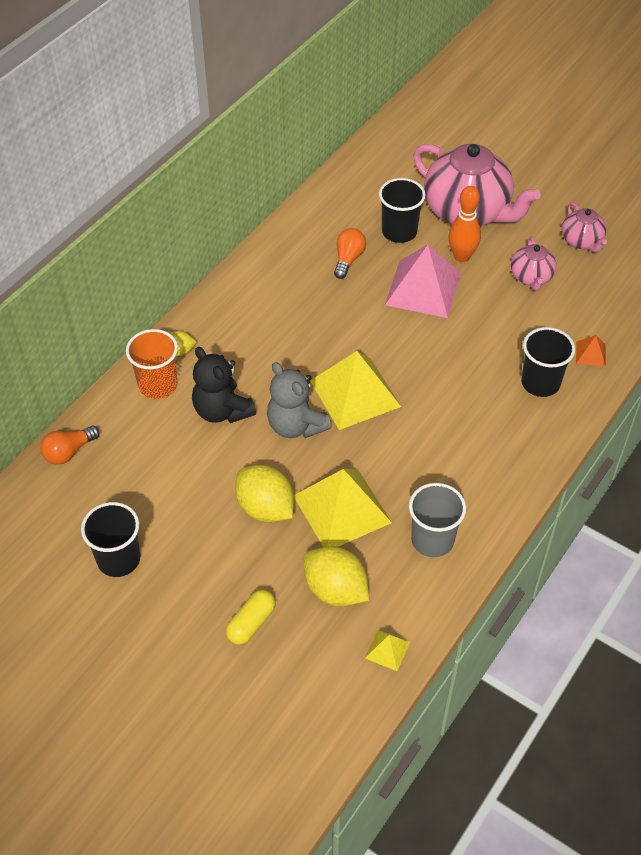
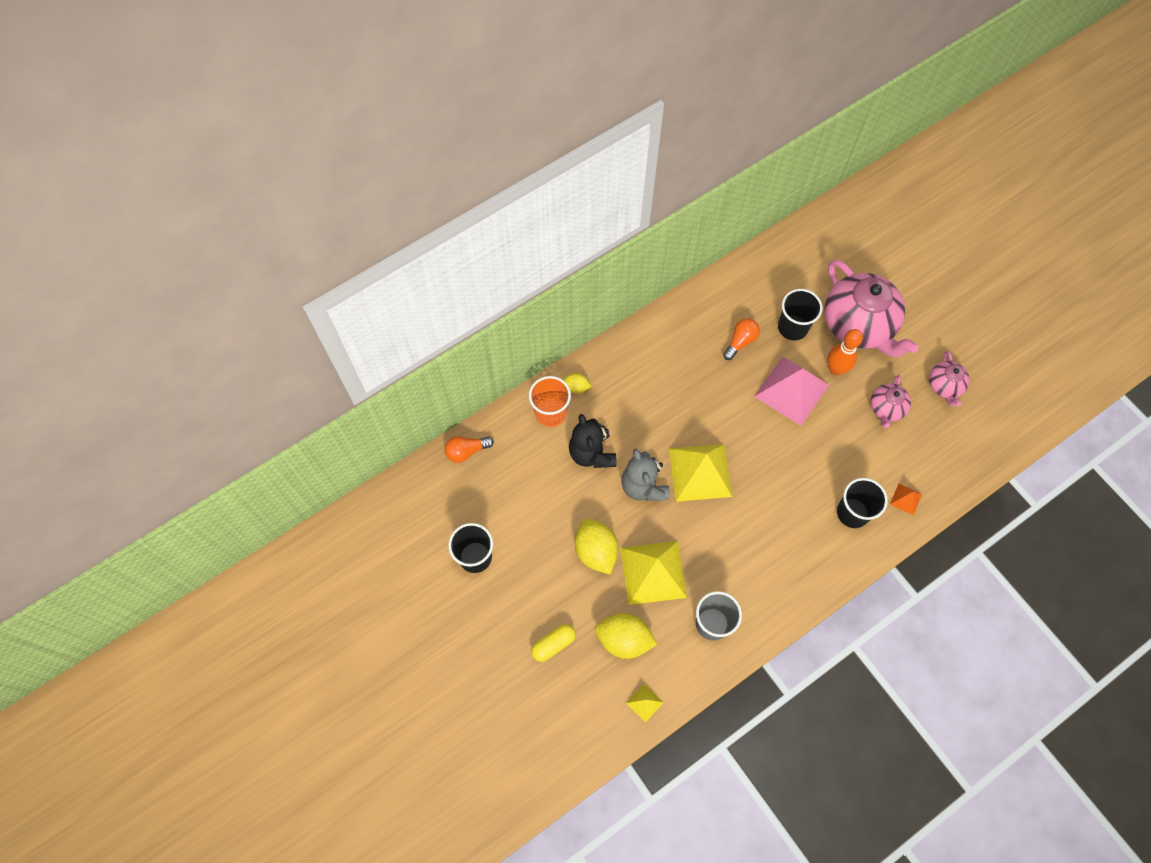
camera: 20 degrees right, 15 degrees up
yellow lemon [304,546,369,606] -> yellow lemon turned 45 degrees counterclockwise [595,613,657,659]

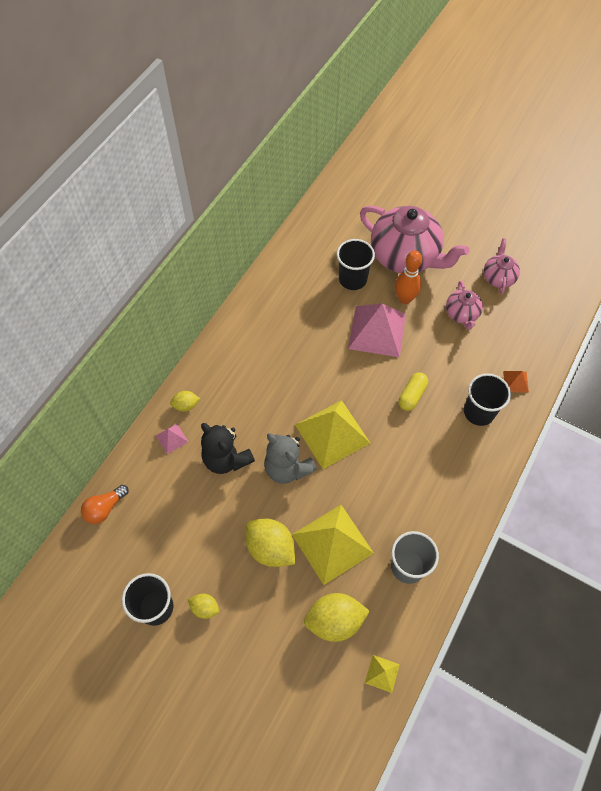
camera: 25 degrees left, 5 degrees down
orange cup [529,376,571,427] -> pink pyramid [156,424,188,454]
yellow capsule [531,624,576,662] -> yellow capsule moved to [398,372,428,411]
orange light bulb [723,318,760,360] -> none
pink teapot [929,351,970,406] -> pink teapot turned 150 degrees counterclockwise [483,238,520,294]
none -> yellow lemon [188,594,220,619]

